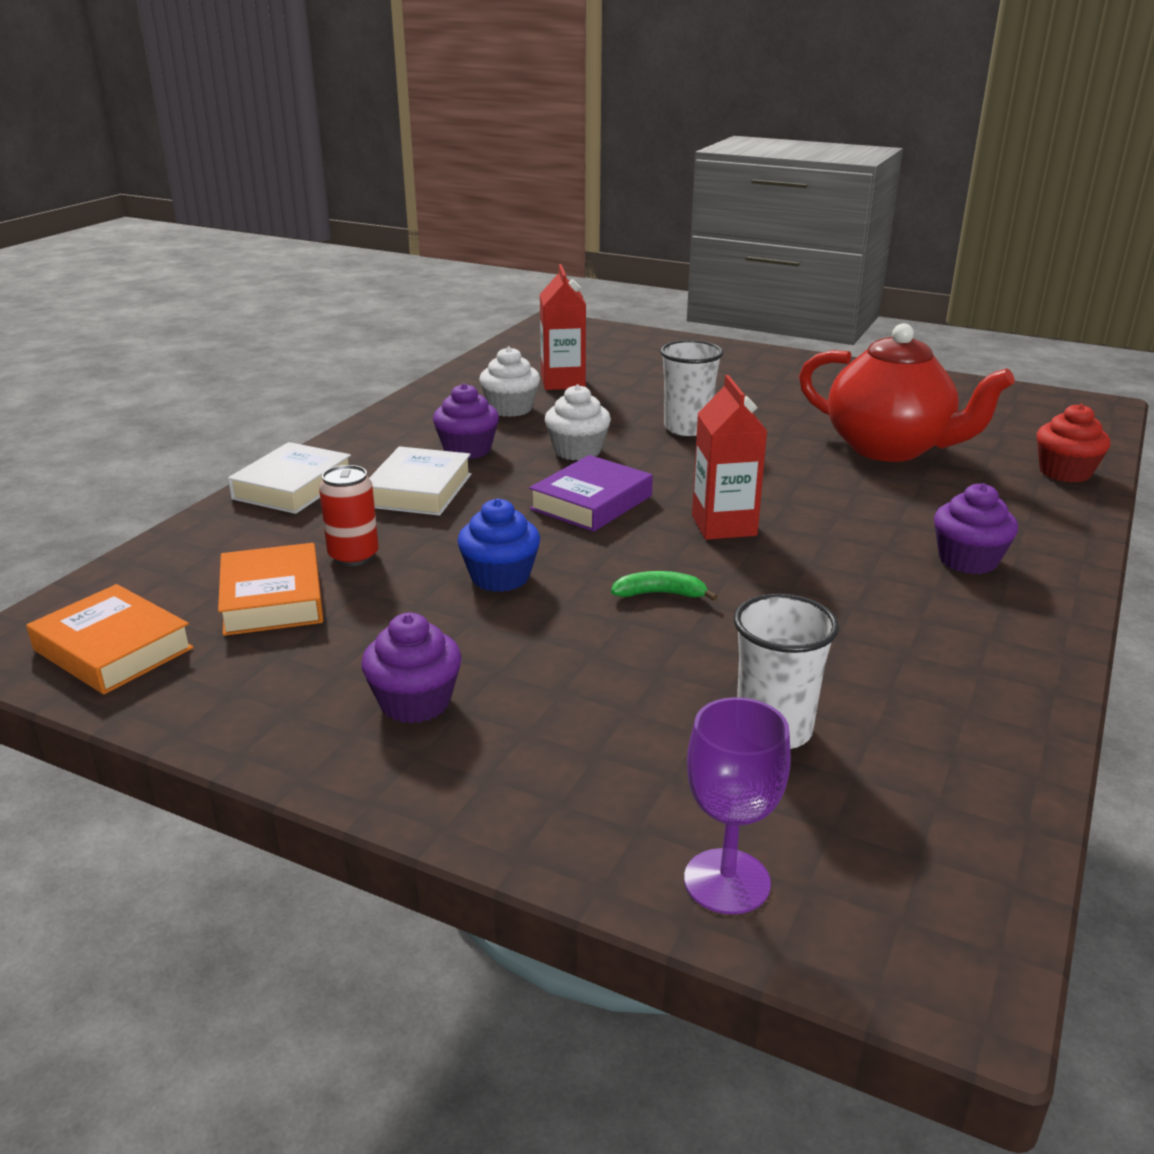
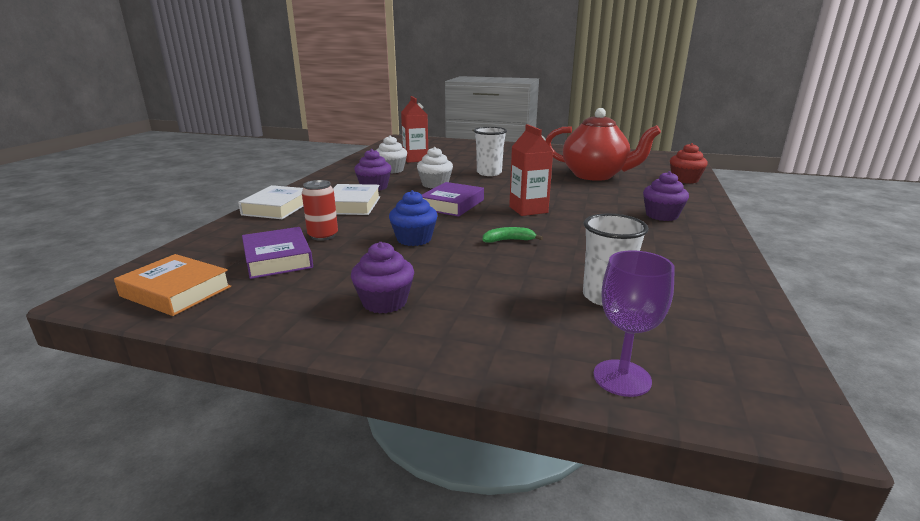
camera: 10 degrees left, 5 degrees down
orange book [218,543,323,636] -> purple book [242,227,313,279]

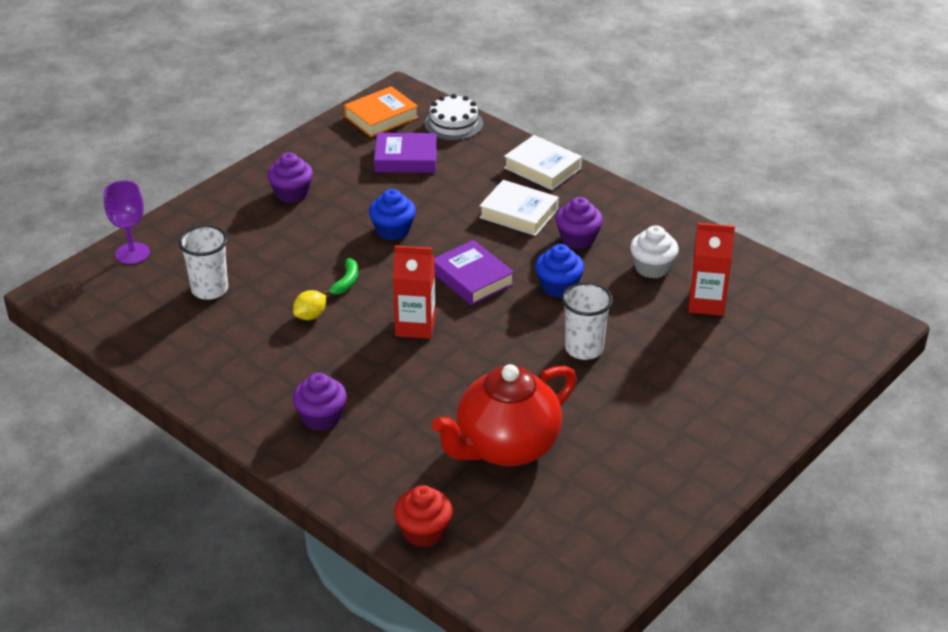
camera: 115 degrees right, 15 degrees up
red can [302,180,338,241] -> none
white cupcake [417,147,453,188] -> blue cupcake [535,244,584,298]
none -> yellow lemon [293,290,326,320]
none -> white cake [425,94,483,140]

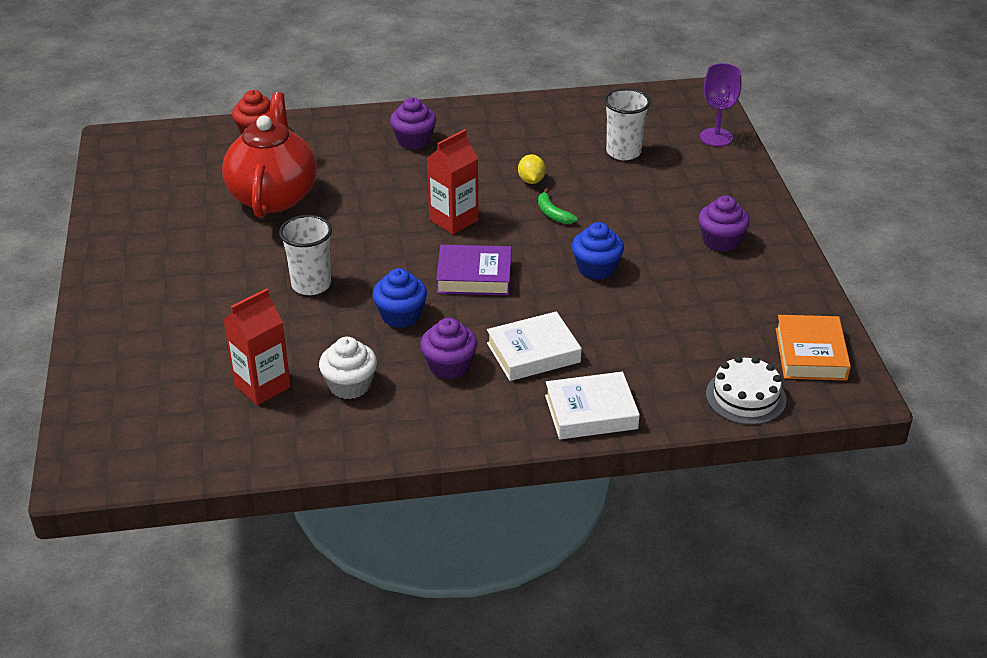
camera: 130 degrees right, 0 degrees up
purple book [374,133,437,173] -> none

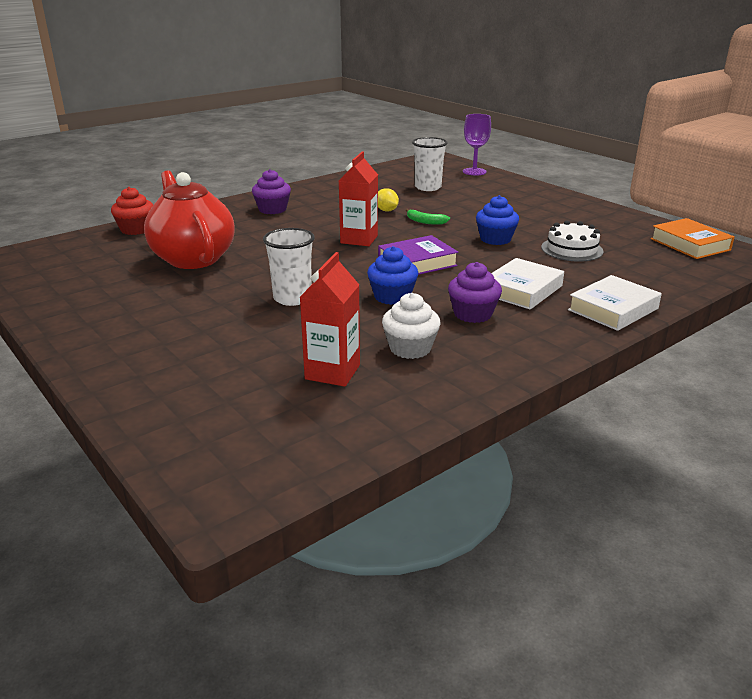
camera: 30 degrees left, 10 degrees down
purple cupcake [698,195,750,252] -> none
white cake [706,356,786,425] -> white cake moved to [541,220,604,262]

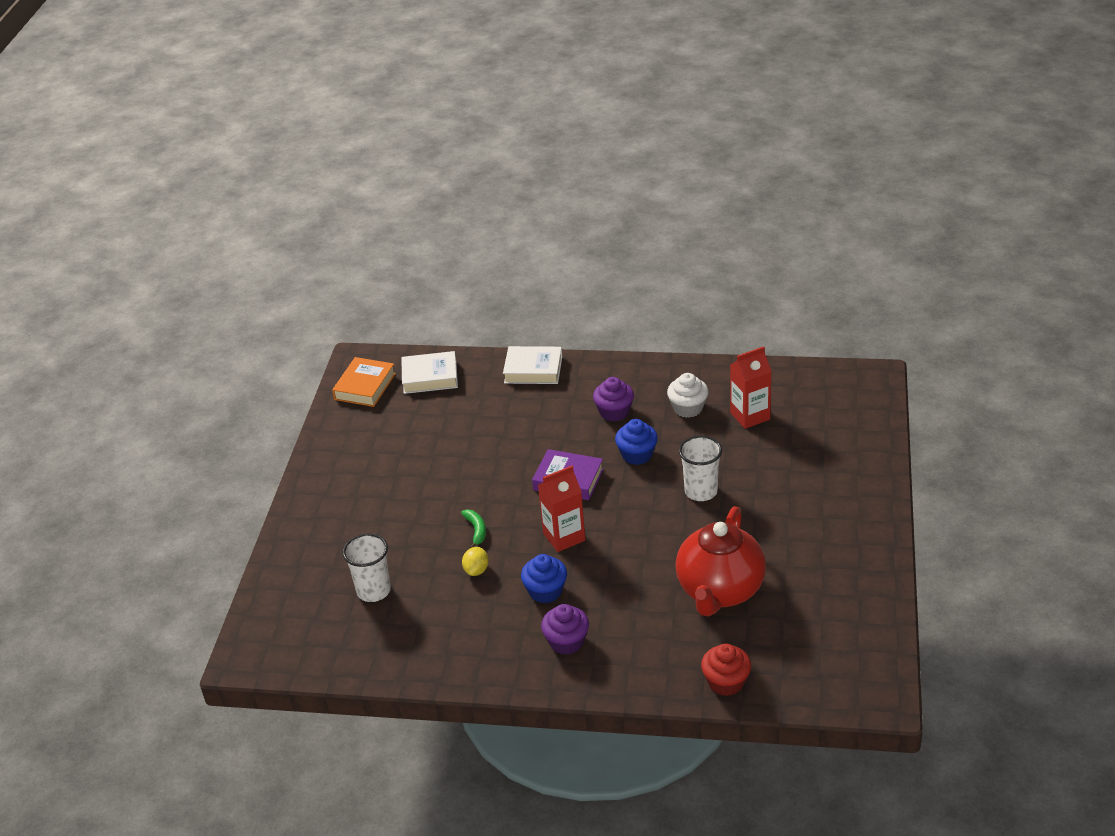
camera: 130 degrees left, 10 degrees up
purple goblet [463,114,491,175] -> none
blue cupcake [476,195,519,245] -> blue cupcake moved to [521,554,567,603]
white book [491,258,564,310] -> white book moved to [401,351,458,394]
white cake [541,220,604,262] -> none

